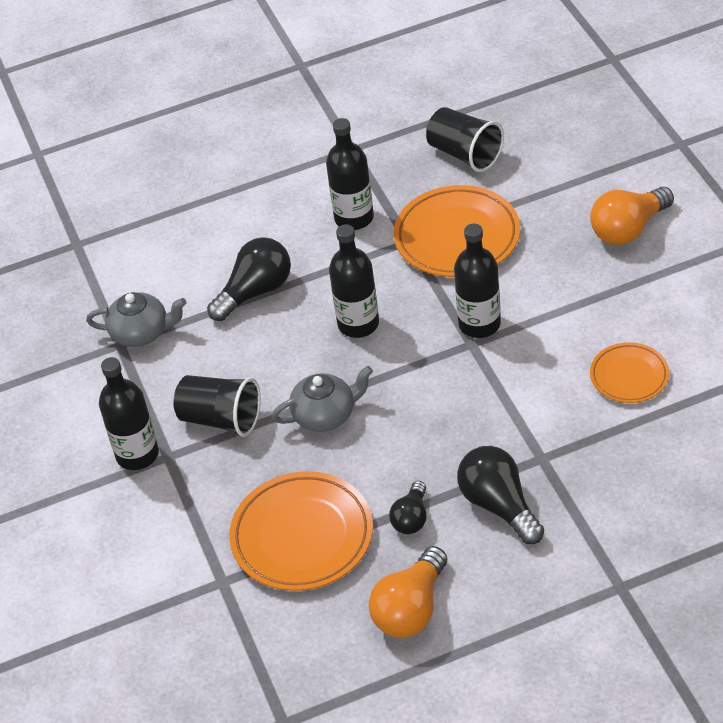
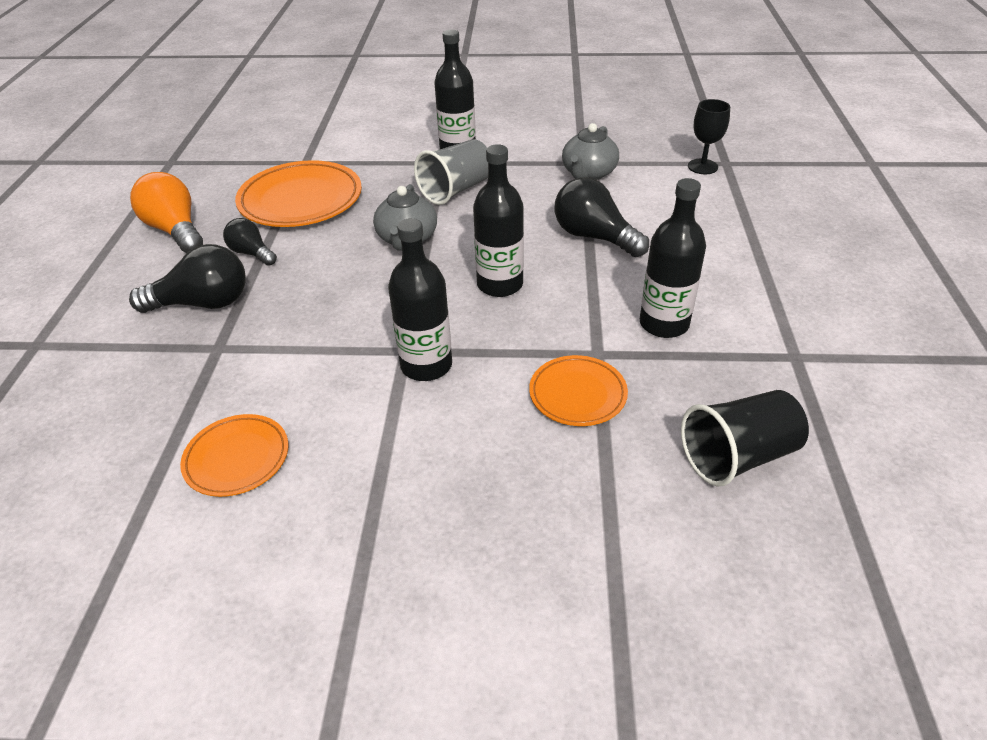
camera: 110 degrees right, 5 degrees down
black cup [173,375,261,437] -> grey cup [414,139,488,205]
black light bulb [207,237,291,321] -> black light bulb turned 150 degrees clockwise [555,177,649,257]
orange plate [394,185,520,277] -> orange plate [529,355,628,426], size x0.57
orange light bulb [590,187,674,245] -> none
none -> black goblet [688,99,730,174]

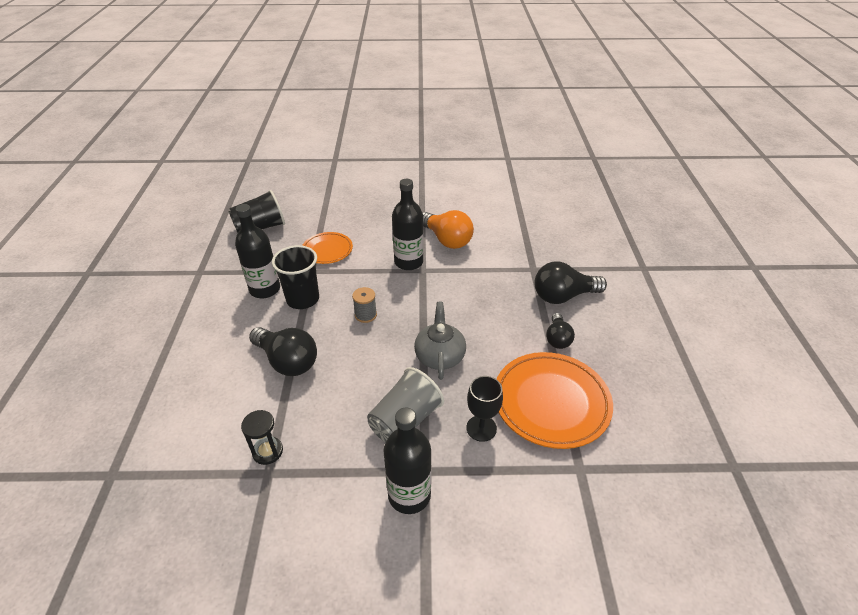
camera: 175 degrees right, 0 degrees up
orange light bulb [130,172,203,253] -> orange light bulb moved to [423,210,474,249]
orange plate [180,414,288,497] -> none
black light bulb [223,218,277,266] -> black light bulb turned 60 degrees clockwise [546,313,575,349]
black bottle [473,144,524,297] -> grey spool [352,287,377,323]
grey teapot [562,123,619,180] -> black hourglass [241,410,283,465]
black goblet [688,99,730,174] -> black goblet moved to [466,376,503,442]
none -> black cup [272,245,319,309]

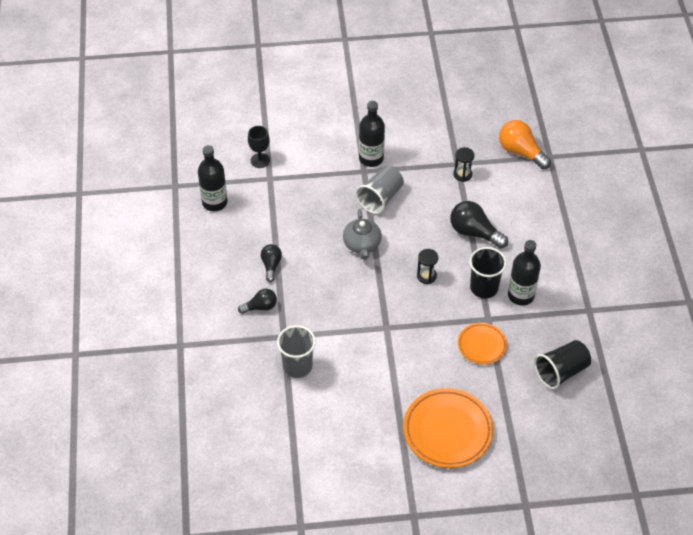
camera: 175 degrees right, 10 degrees up
grey spool [352,287,377,323] -> black hourglass [417,249,438,284]
black bottle [392,179,424,270] -> black bottle moved to [198,145,228,211]
orange light bulb [423,210,474,249] -> orange light bulb moved to [499,120,551,169]
black goblet [466,376,503,442] -> black goblet moved to [248,126,270,168]
orange plate [497,352,613,449] -> orange plate moved to [403,388,494,468]
black light bulb [535,262,607,304] -> black light bulb [238,289,277,314], size x0.60
none -> grey cup [277,325,316,378]

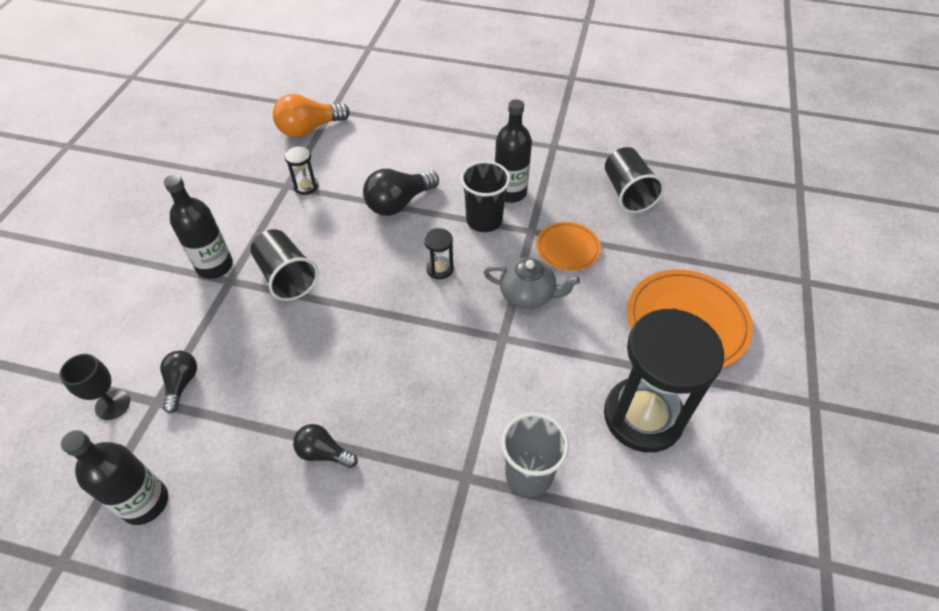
camera: 70 degrees left, 0 degrees up
black light bulb [238,289,277,314] -> black light bulb moved to [160,351,197,414]
grey teapot [343,209,381,260] -> grey teapot moved to [483,258,580,309]
grey cup [356,166,404,214] -> black cup [251,229,318,301]
none -> black hourglass [604,309,724,452]

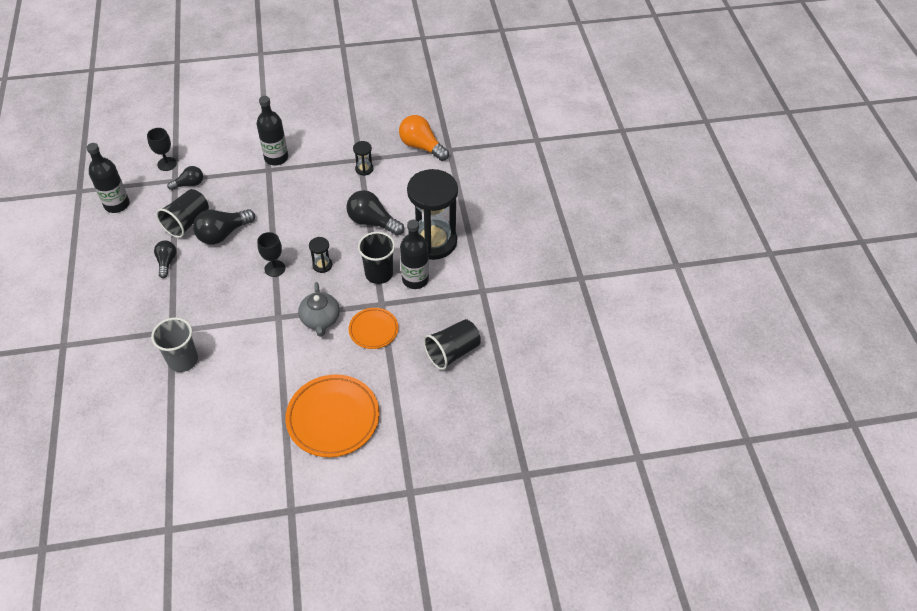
camera: 65 degrees right, 0 degrees up
black cup [251,229,318,301] -> black cup moved to [156,189,209,238]
black hourglass [604,309,724,452] -> black hourglass moved to [407,169,458,260]
none -> black light bulb [193,209,255,245]
none -> black goblet [257,232,285,277]

